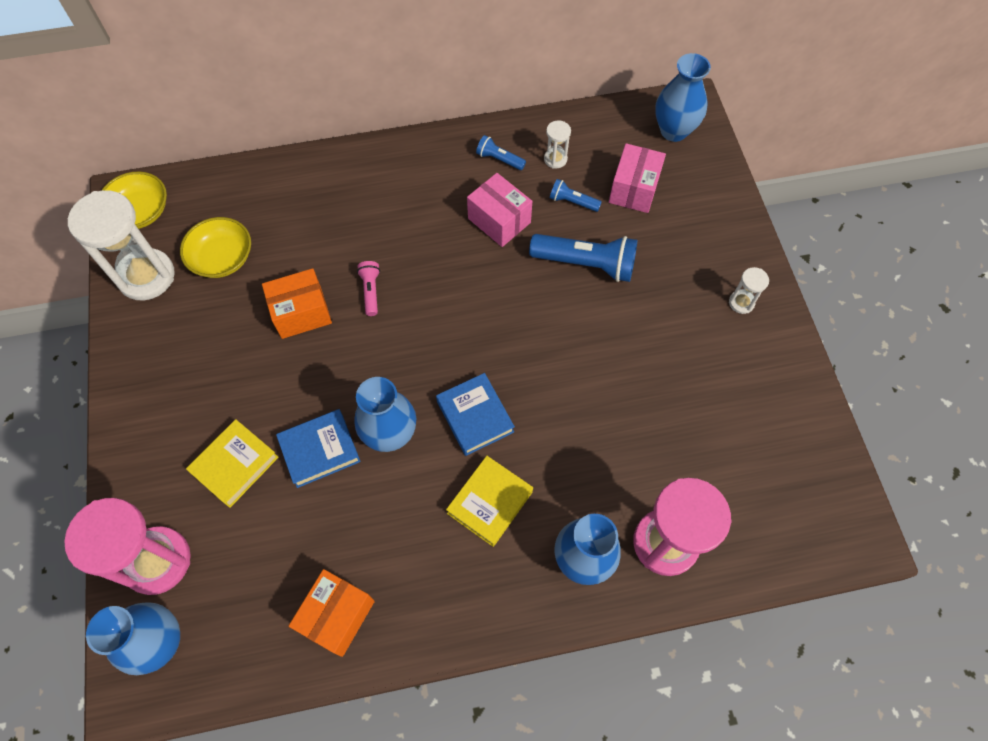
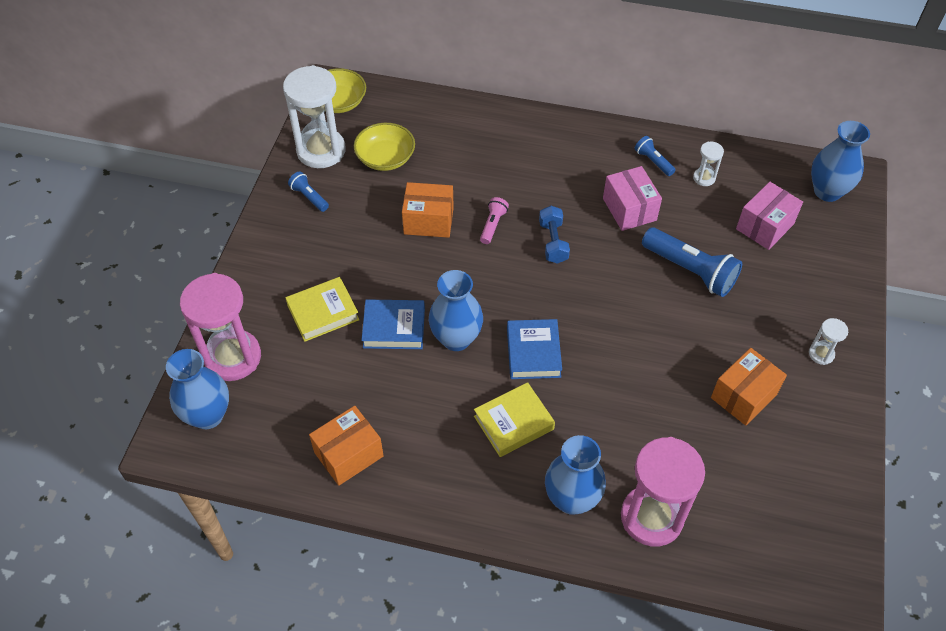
camera: 25 degrees right, 10 degrees down
blue flashlight [550,179,602,212] -> blue flashlight moved to [288,171,329,212]
none -> blue dumbbell [539,206,570,264]
none -> orange box [711,348,787,426]

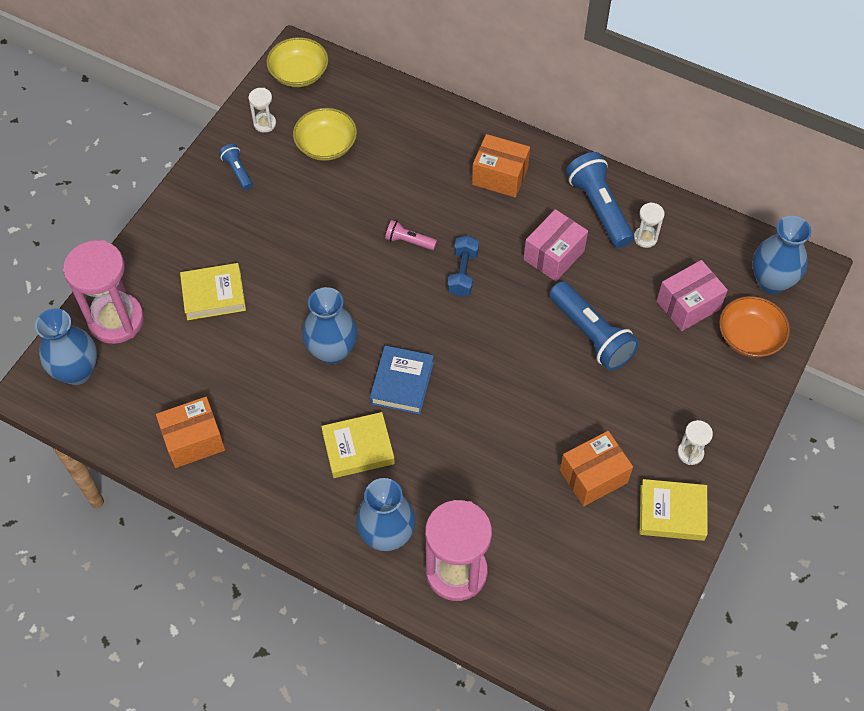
camera: 15 degrees right, 5 degrees up
white hourglass [283,65,346,168] -> white hourglass [249,88,276,133], size x0.45
blue book [361,300,425,349] -> none
orange box [402,182,454,238] -> orange box moved to [472,134,530,197]
pink flashlight [480,197,509,244] -> pink flashlight turned 105 degrees counterclockwise [385,220,437,250]
pink box [603,166,662,231] -> pink box turned 45 degrees clockwise [524,209,588,281]
blue flashlight [634,136,676,176] -> blue flashlight [566,152,634,248], size x1.97
none -> yellow book [640,479,708,541]
none -> orange bowl [719,296,790,357]

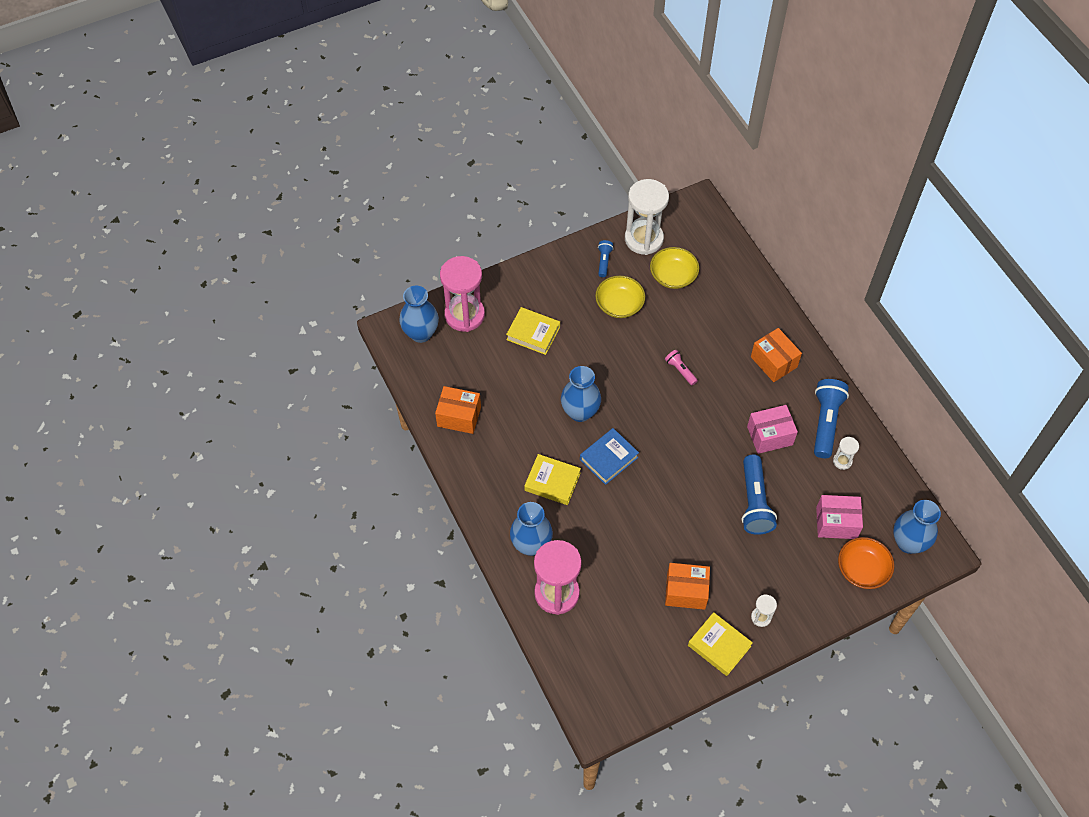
camera: 35 degrees right, 0 degrees up
white hourglass [249,88,276,133] -> white hourglass [625,179,669,255], size x2.23
yellow bowl [266,37,328,87] -> yellow bowl moved to [595,275,645,318]
blue dumbbell [447,235,479,297] -> none

